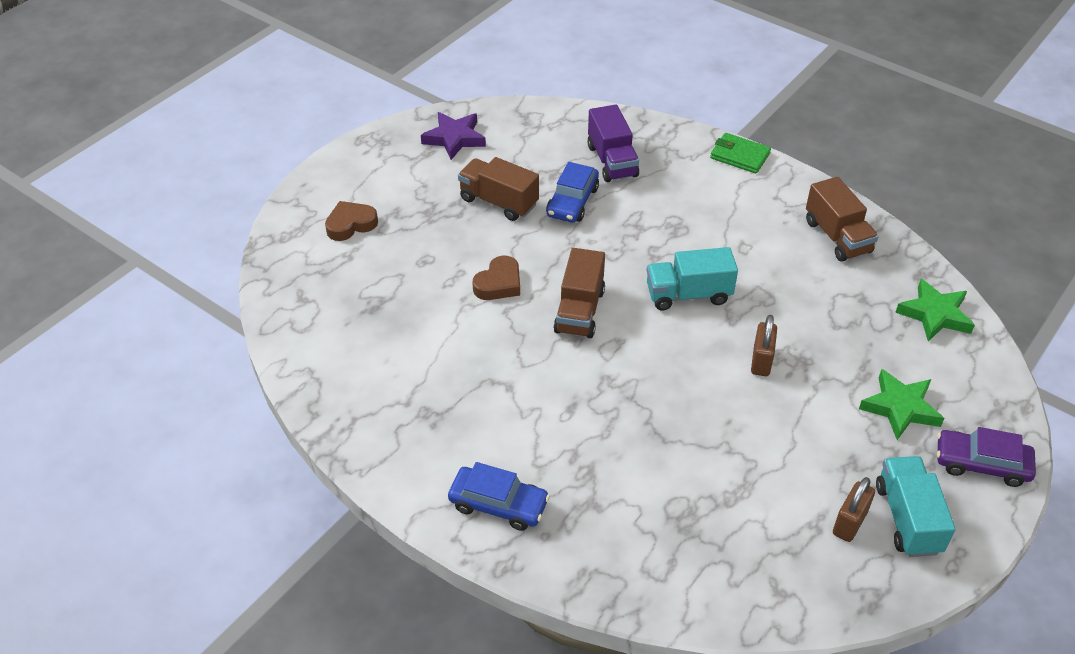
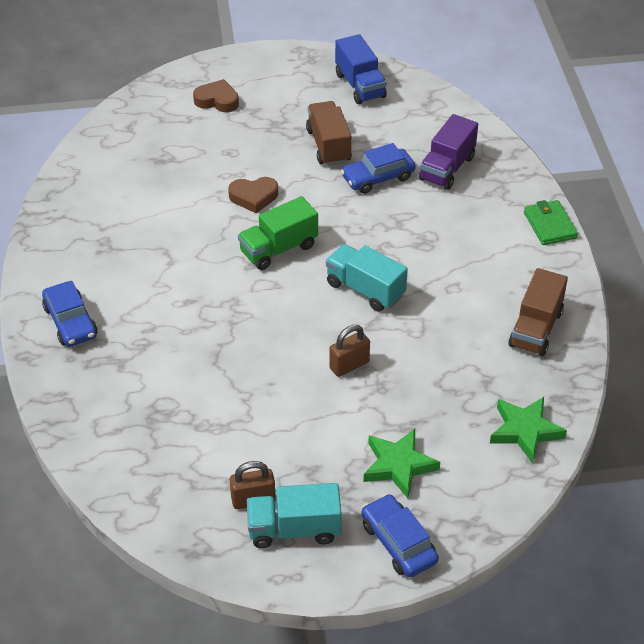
camera: 45 degrees right, 0 degrees up
purple star [421,112,486,160] -> blue truck [335,34,387,104]
brown truck [554,248,605,338] -> green truck [238,196,318,270]
turquoise truck [876,456,956,557] -> turquoise truck turned 135 degrees counterclockwise [247,483,341,548]
purple car [937,427,1036,487] -> blue car [362,494,439,577]

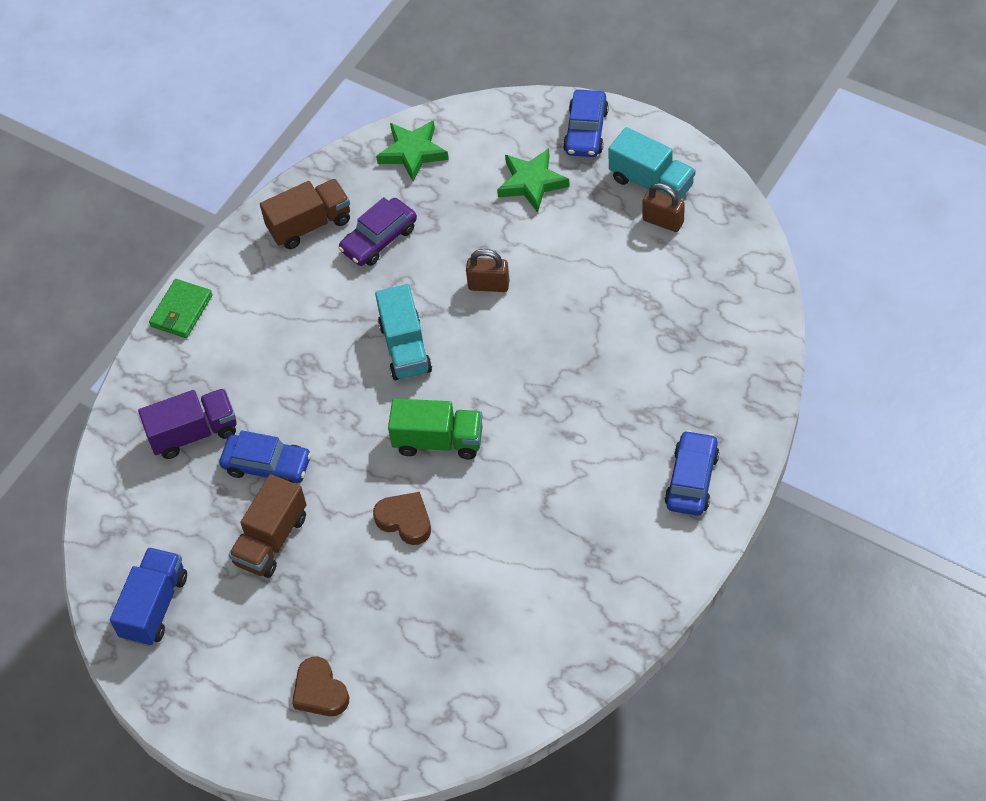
camera: 135 degrees left, 10 degrees up
none -> purple car [338,197,417,266]

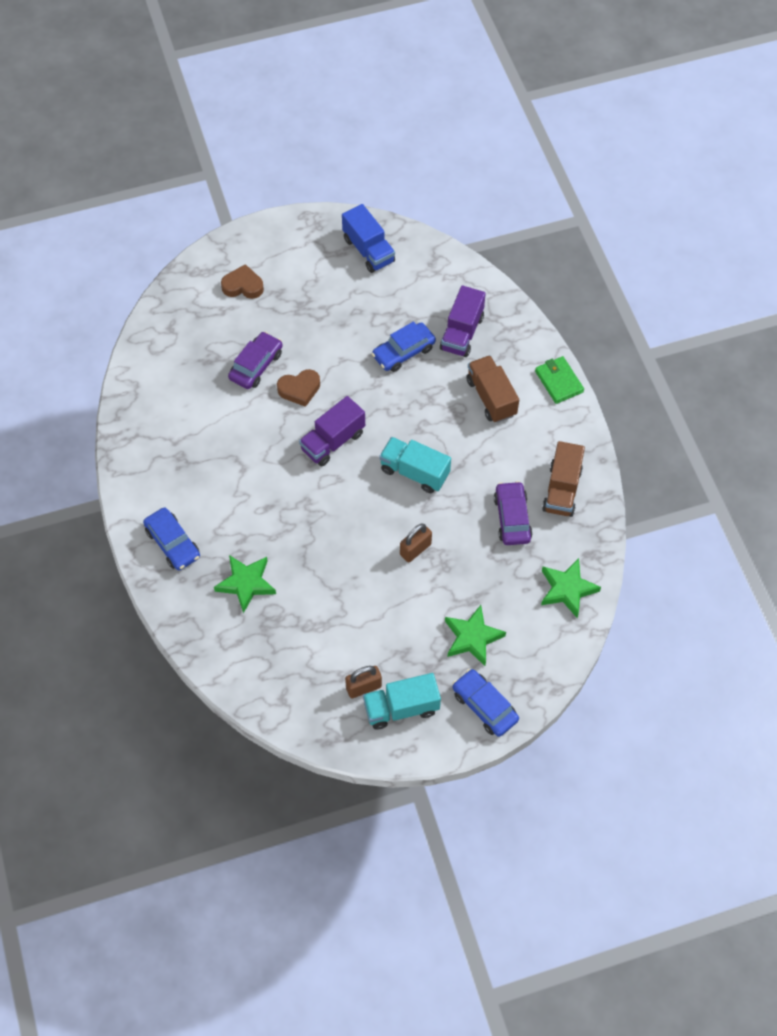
camera: 125 degrees right, 5 degrees up
brown truck [229,474,307,578] -> brown truck moved to [466,355,519,423]
green truck [388,398,483,459] -> purple truck [299,396,365,466]
none -> green star [214,555,276,613]
none -> purple car [228,332,283,389]

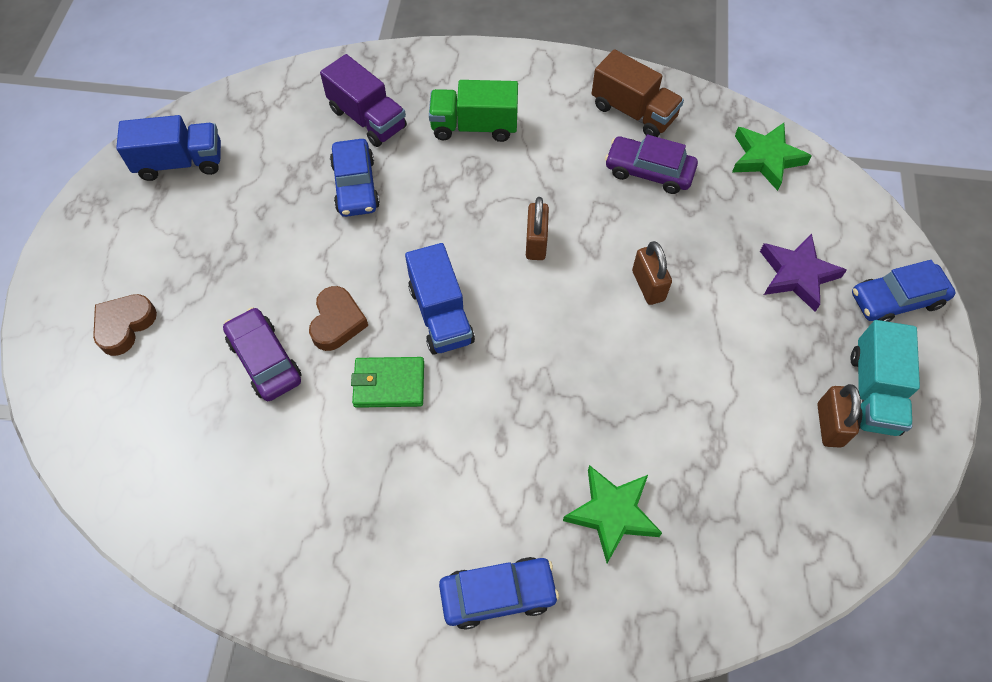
camera: 65 degrees left, 0 degrees up
purple truck [299,396,365,466] -> blue truck [405,243,475,355]
turquoise truck [379,437,451,493] -> brown padlock [526,197,549,260]
green star [445,605,506,666] -> purple star [760,233,847,312]
brown truck [466,355,519,423] -> green truck [429,80,518,142]
green wallet [535,356,584,404] -> green wallet moved to [351,357,424,408]

